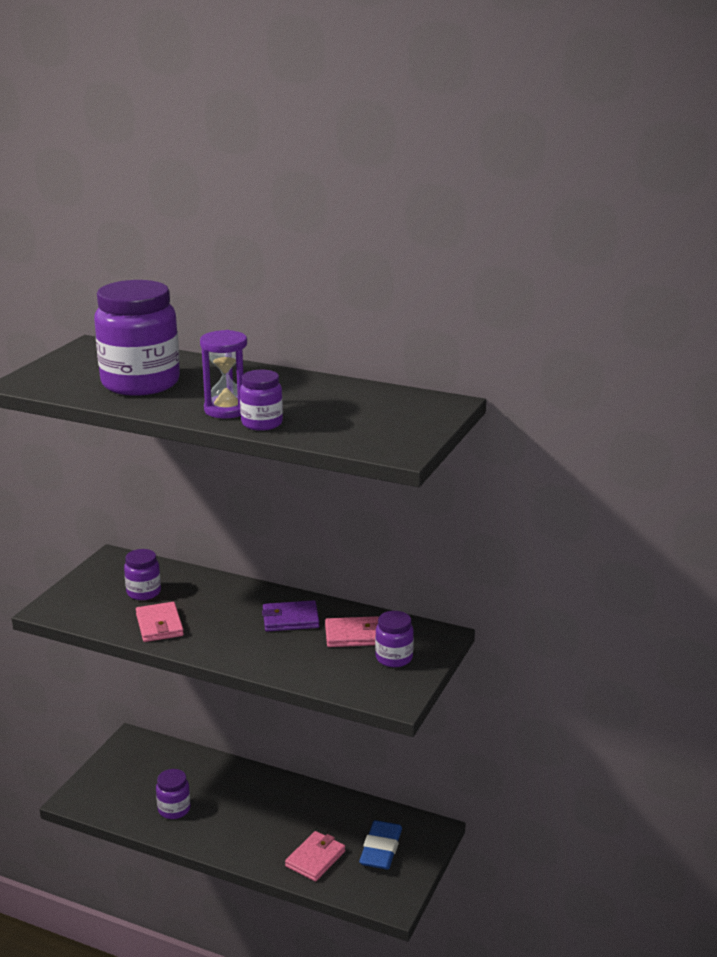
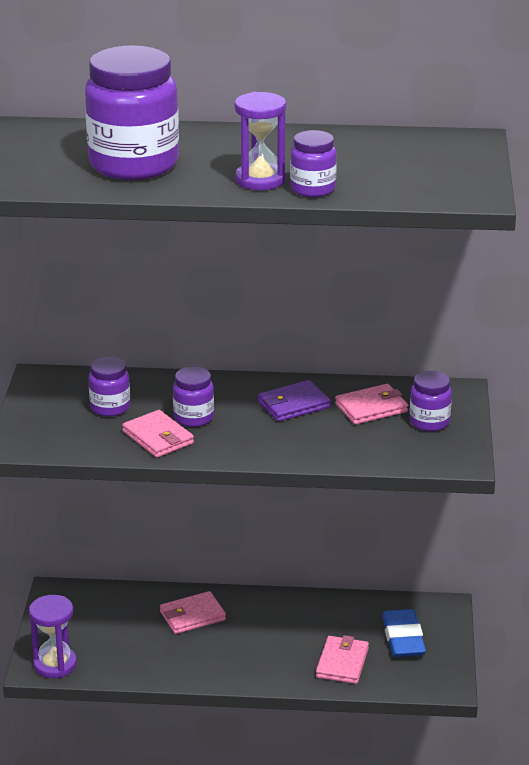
camera: 20 degrees left, 5 degrees up
purple jar [156,769,191,819] -> purple jar moved to [173,367,214,427]
none -> purple hourglass [29,595,77,678]
none -> pink wallet [160,591,226,634]

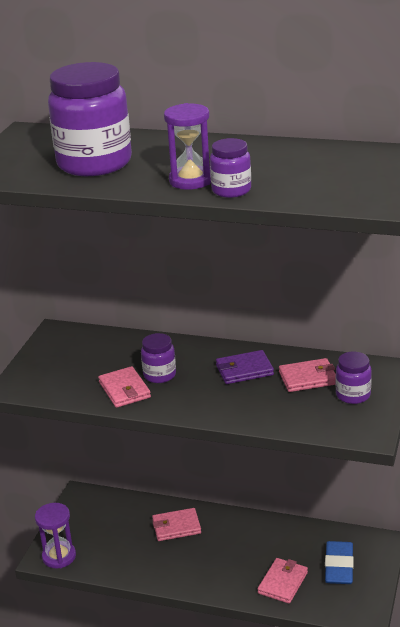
camera: 15 degrees right, 0 degrees up
purple jar [89,357,130,417] -> none

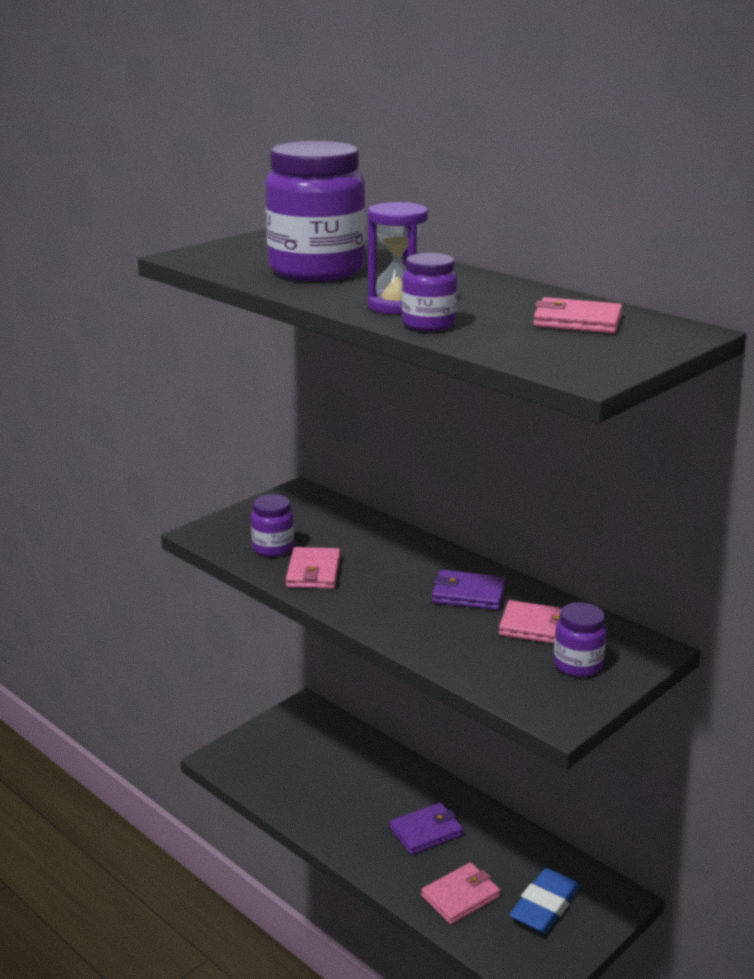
camera: 25 degrees right, 5 degrees down
purple hourglass [35,503,76,568] -> none
purple jar [141,333,176,383] -> purple jar moved to [251,494,294,557]
pink wallet [152,508,201,541] -> pink wallet moved to [533,297,622,333]
none -> purple wallet [390,802,463,855]

